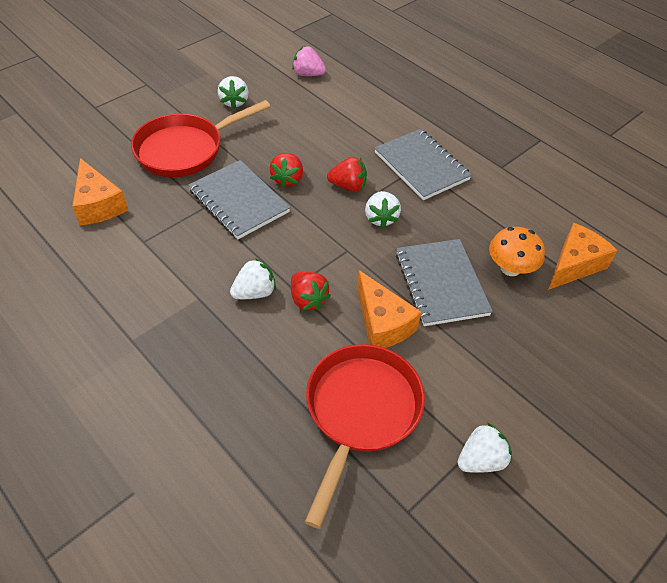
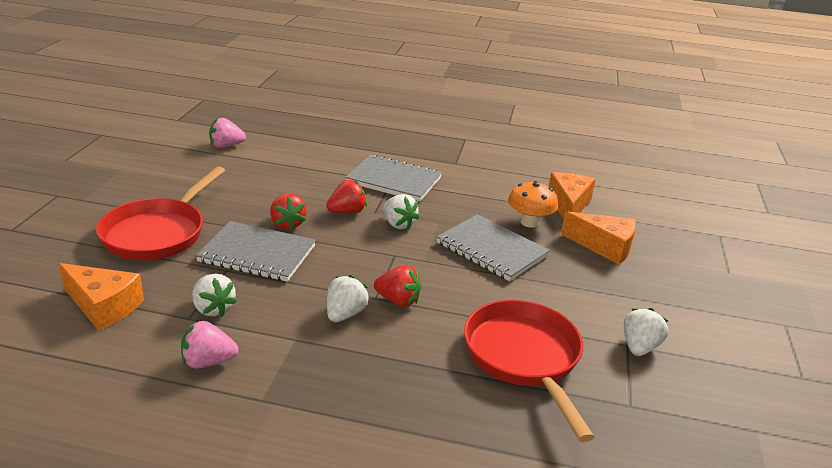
camera: 35 degrees left, 20 degrees down
white strawberry [218,76,249,109] -> white strawberry moved to [192,274,237,317]
orange cheese [357,270,422,348] -> orange cheese moved to [561,212,636,265]
none -> pink strawberry [181,321,238,369]

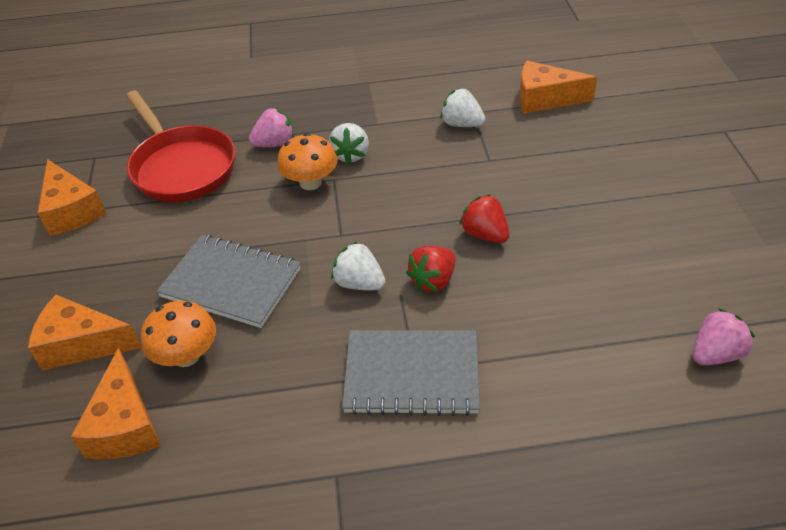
camera: 165 degrees right, 15 degrees up
red pan [96,166,225,261] -> none
pink strawberry [181,321,238,369] -> pink strawberry moved to [249,108,294,147]
grey notebook [196,221,316,282] -> none
red strawberry [374,265,421,307] -> orange mushroom [277,133,338,190]
white strawberry [624,308,668,356] -> orange cheese [37,159,106,236]

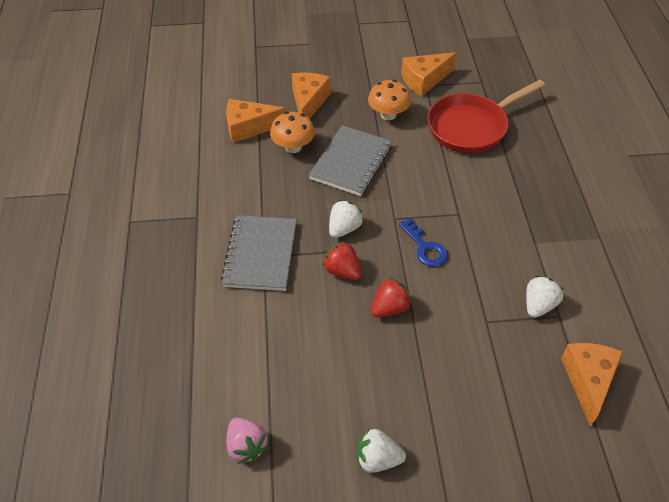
camera: 90 degrees right, 5 degrees up
pink strawberry [249,108,294,147] -> none
orange mushroom [277,133,338,190] -> orange mushroom moved to [368,80,411,120]
white strawberry [329,123,369,164] -> white strawberry moved to [357,428,406,473]
none -> blue key [399,218,448,267]

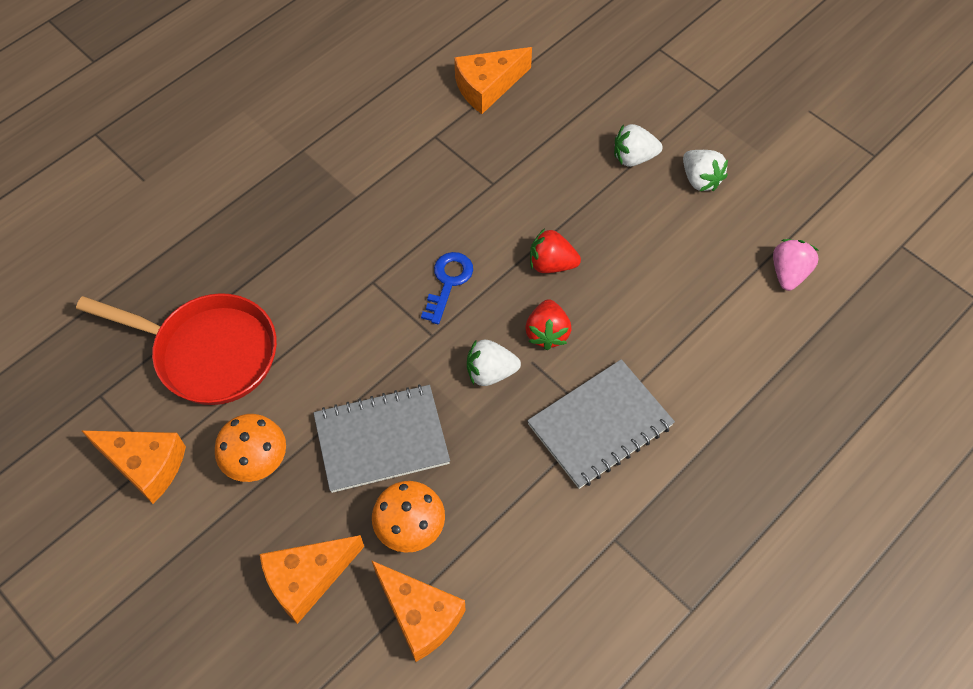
camera: 130 degrees left, 10 degrees up
white strawberry [526,275,564,318] -> white strawberry moved to [614,124,662,167]

